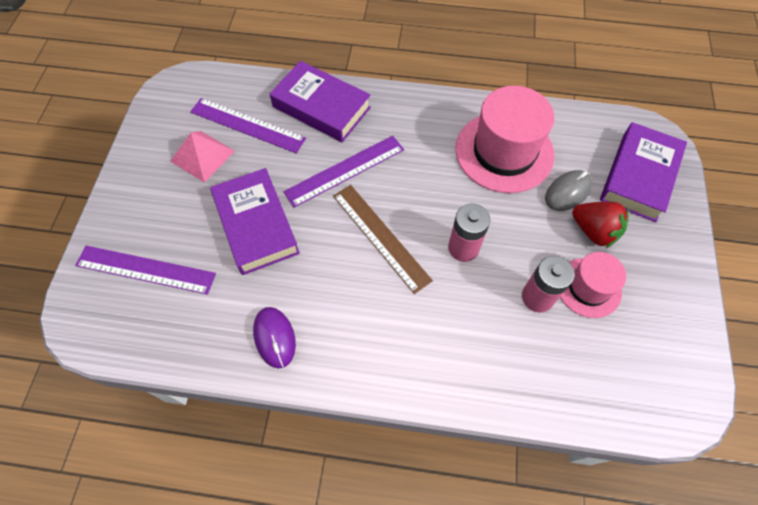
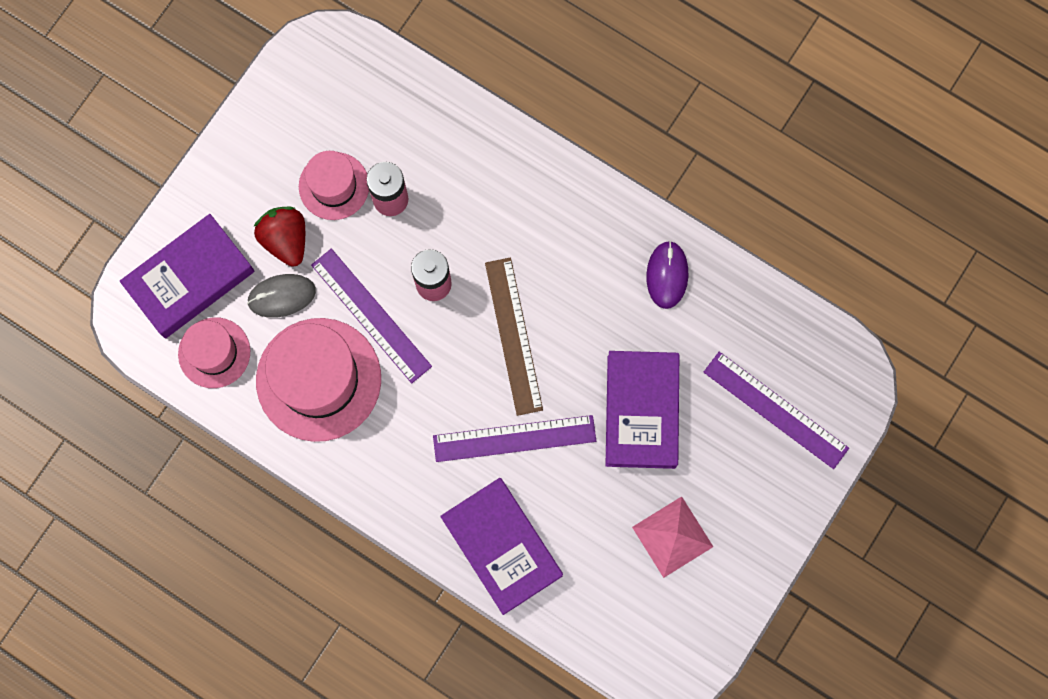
camera: 155 degrees left, 15 degrees up
purple ruler [190,98,306,153] -> purple ruler moved to [311,249,432,383]
none -> pink hat [178,317,250,388]

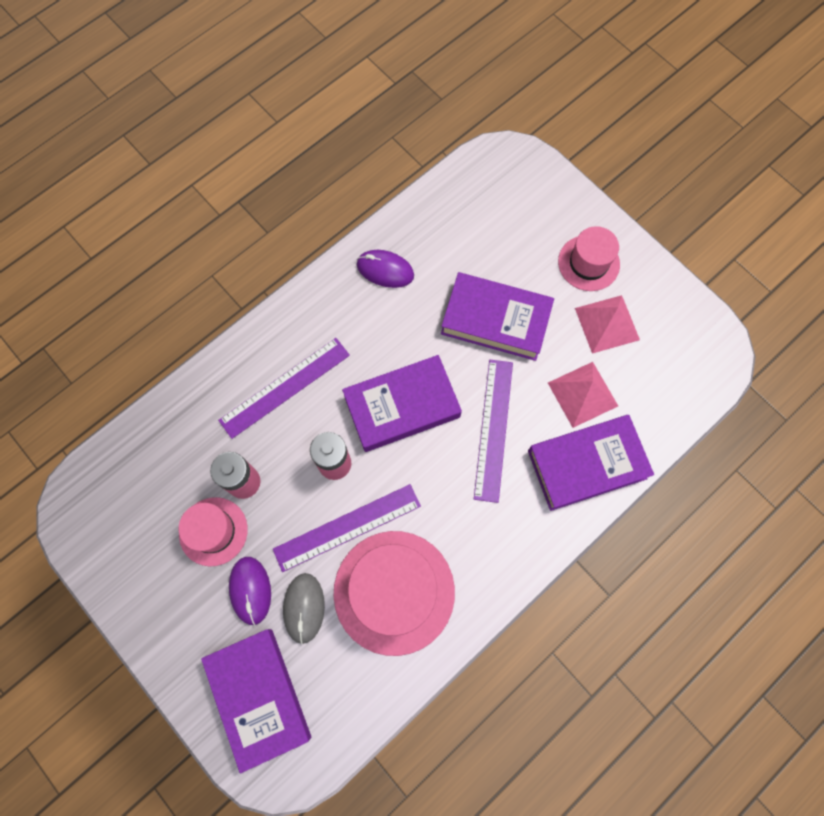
camera: 75 degrees left, 5 degrees down
pink hat [178,317,250,388] -> pink hat moved to [558,226,620,291]
red strawberry [254,206,305,267] -> purple mouse [229,557,271,625]
brown ruler [485,258,543,416] -> purple book [342,355,462,452]
purple ruler [704,352,849,469] -> purple ruler moved to [218,338,350,439]
none -> pink pyramid [548,362,618,428]

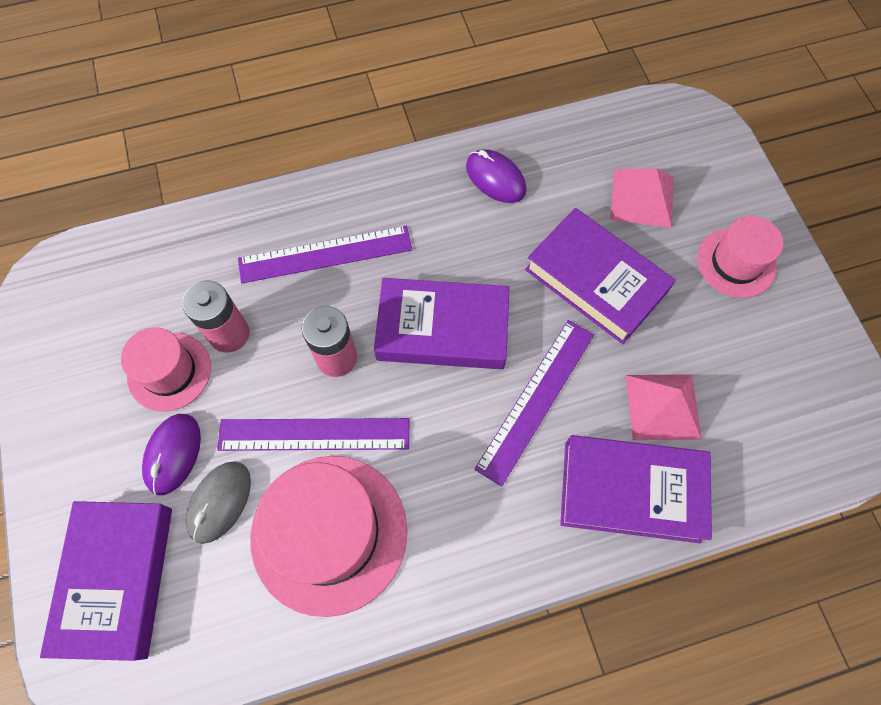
camera: 25 degrees right, 5 degrees down
pink pyramid [575,295,640,354] -> pink pyramid moved to [610,168,674,228]

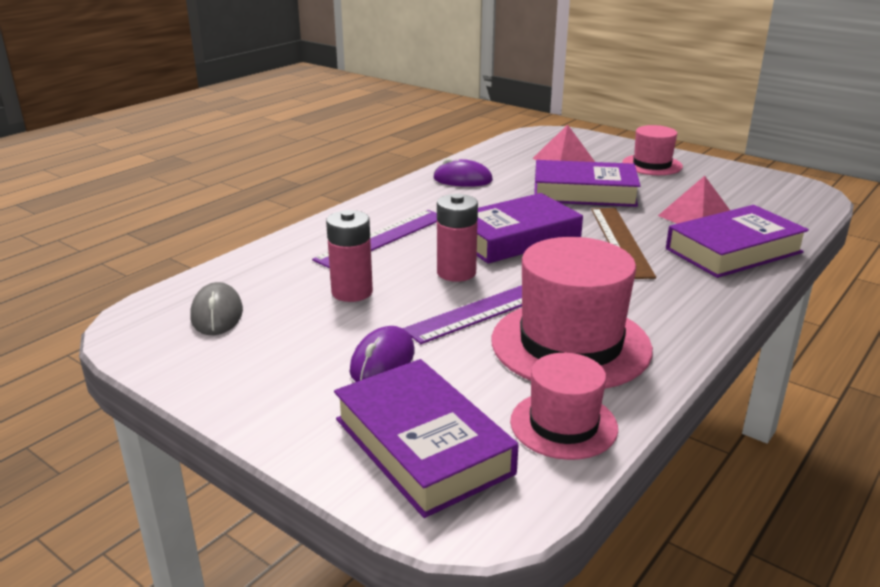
camera: 35 degrees left, 40 degrees down
pink hat [121,327,211,412] -> pink hat moved to [510,353,618,460]
purple mouse [142,414,201,495] -> purple mouse turned 45 degrees clockwise [350,326,414,382]
grey mouse [186,462,251,544] -> grey mouse moved to [190,282,243,335]
purple ruler [474,320,594,487] -> brown ruler [591,208,656,279]

